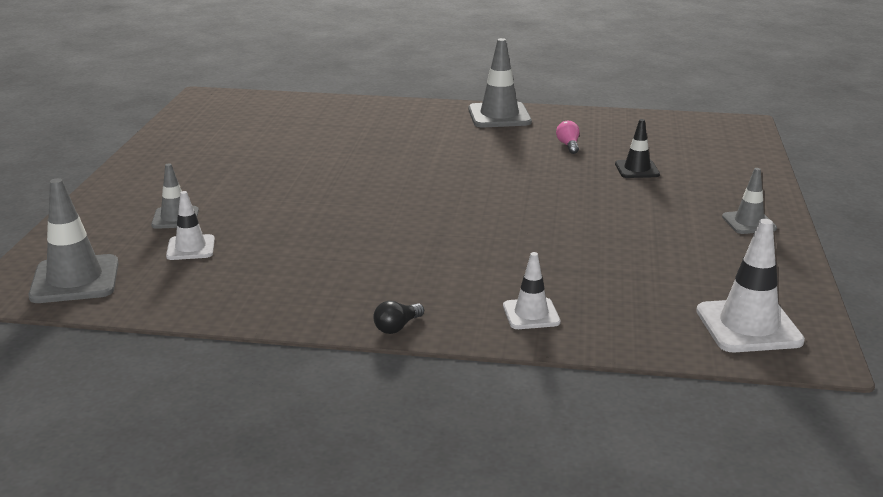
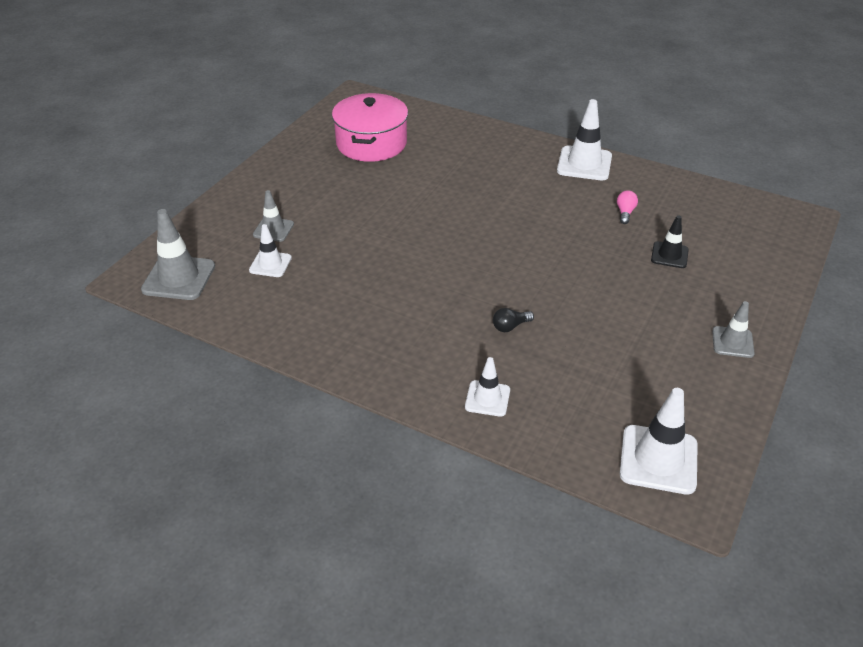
camera: 20 degrees right, 15 degrees up
black light bulb [373,301,424,334] -> black light bulb moved to [493,308,534,332]
grey traffic cone [468,38,532,127] -> white traffic cone [557,99,612,180]
none -> pink pot [332,93,408,162]

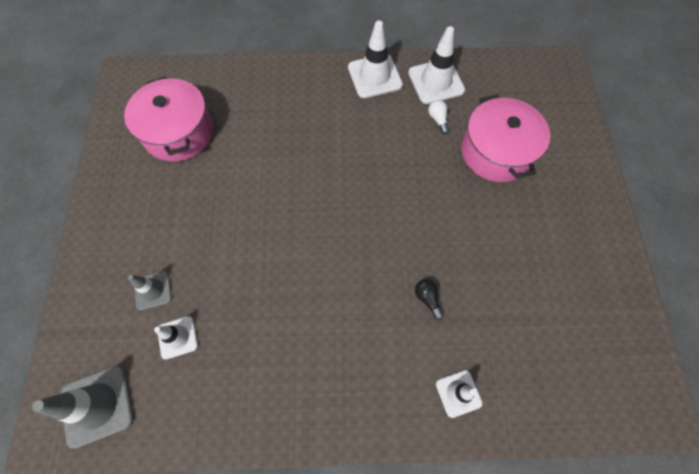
camera: 30 degrees left, 25 degrees up
black light bulb [493,308,534,332] -> black light bulb turned 120 degrees clockwise [415,279,444,320]
pink light bulb [617,190,638,224] -> white light bulb [428,100,449,134]
white traffic cone [620,388,698,495] -> white traffic cone moved to [408,26,465,104]
black traffic cone [651,215,689,268] -> pink pot [461,94,550,182]
grey traffic cone [712,301,755,358] -> none

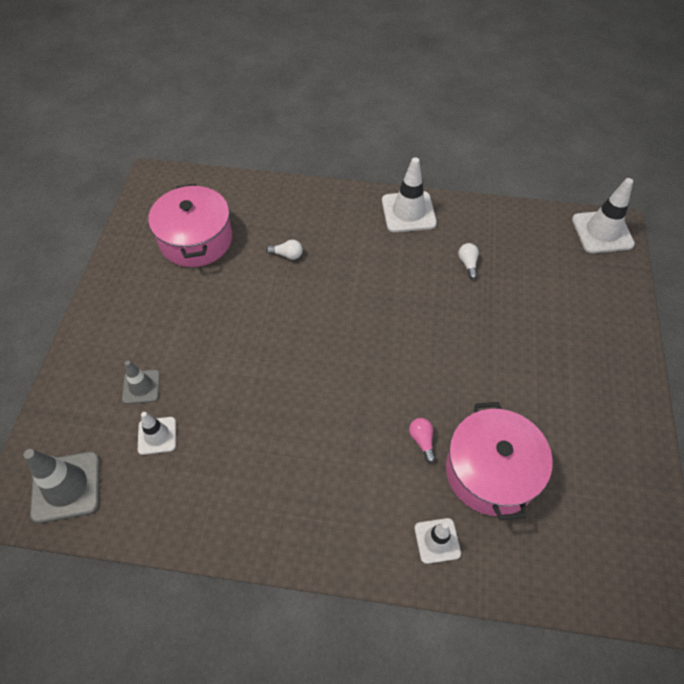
camera: 10 degrees right, 10 degrees down
white traffic cone [408,26,465,104] -> white traffic cone moved to [572,178,635,253]
black light bulb [415,279,444,320] -> pink light bulb [409,418,436,463]
pink pot [461,94,550,182] -> pink pot moved to [446,402,553,520]
none -> white light bulb [266,240,303,260]

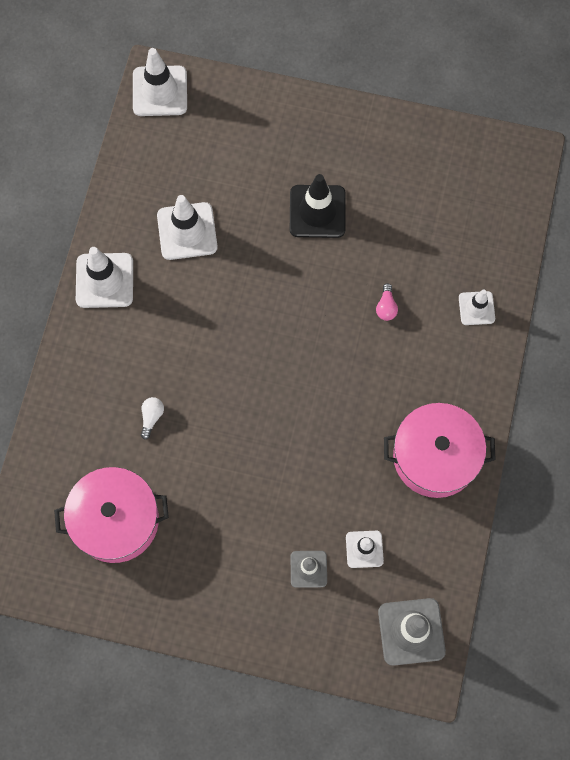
camera: 85 degrees left, 15 degrees up
pink light bulb [409,418,436,463] -> pink light bulb turned 75 degrees counterclockwise [376,283,398,321]
pink pot [446,402,553,520] -> pink pot moved to [384,403,496,498]
white light bulb [458,243,479,279] -> white traffic cone [157,195,218,260]
none -> black traffic cone [290,174,346,238]

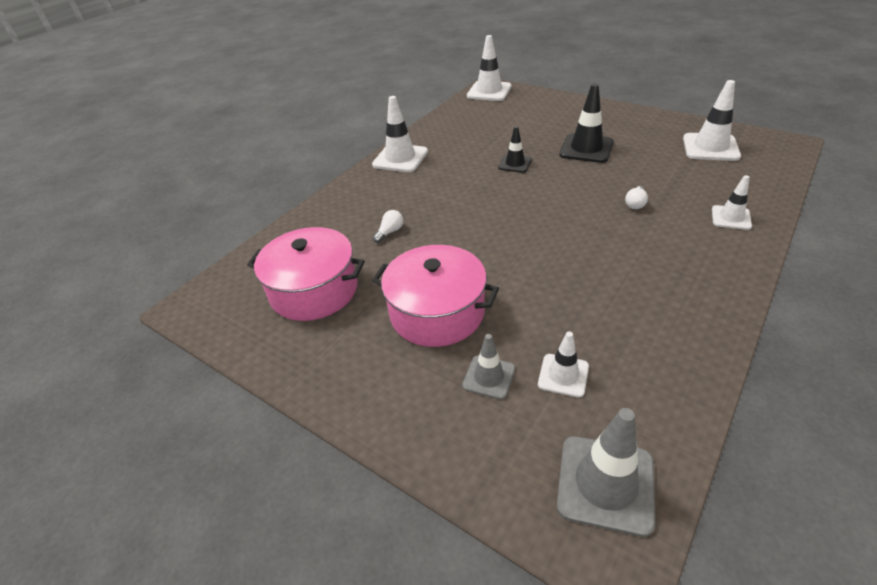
camera: 25 degrees right, 30 degrees down
white traffic cone [157,195,218,260] -> white traffic cone moved to [683,80,741,161]
pink light bulb [376,283,398,321] -> white light bulb [625,186,648,209]
pink pot [384,403,496,498] -> pink pot moved to [372,245,499,347]
none -> black traffic cone [498,126,532,173]

